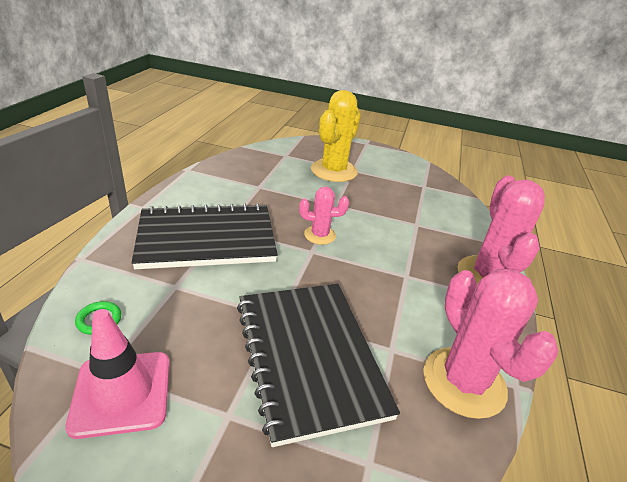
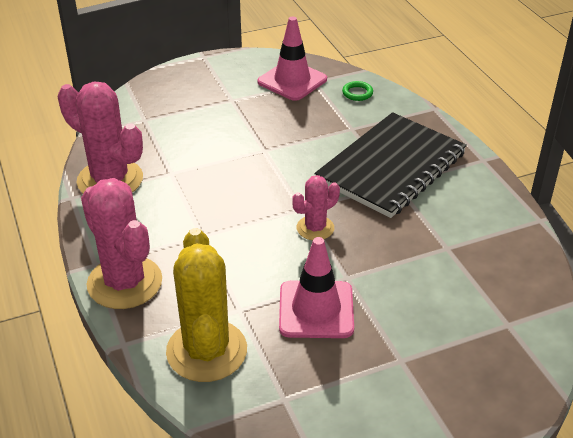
camera: 145 degrees right, 5 degrees up
black notebook [237,284,400,447] -> none
yellow cactus [311,90,361,182] -> yellow cactus moved to [166,228,247,382]
none -> pink traffic cone [279,237,354,338]

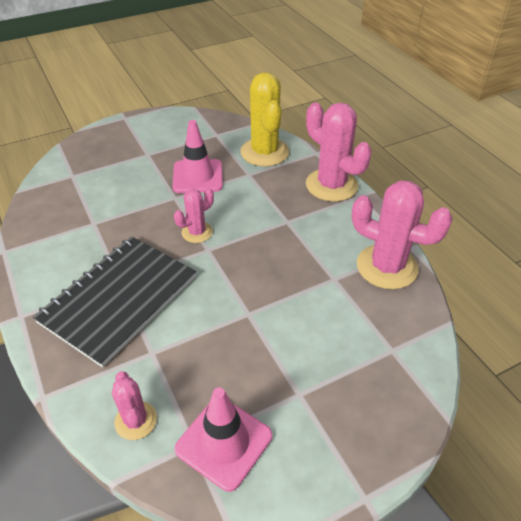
camera: 175 degrees right, 5 degrees up
green ring [342,81,373,101] -> pink cactus [112,371,157,440]

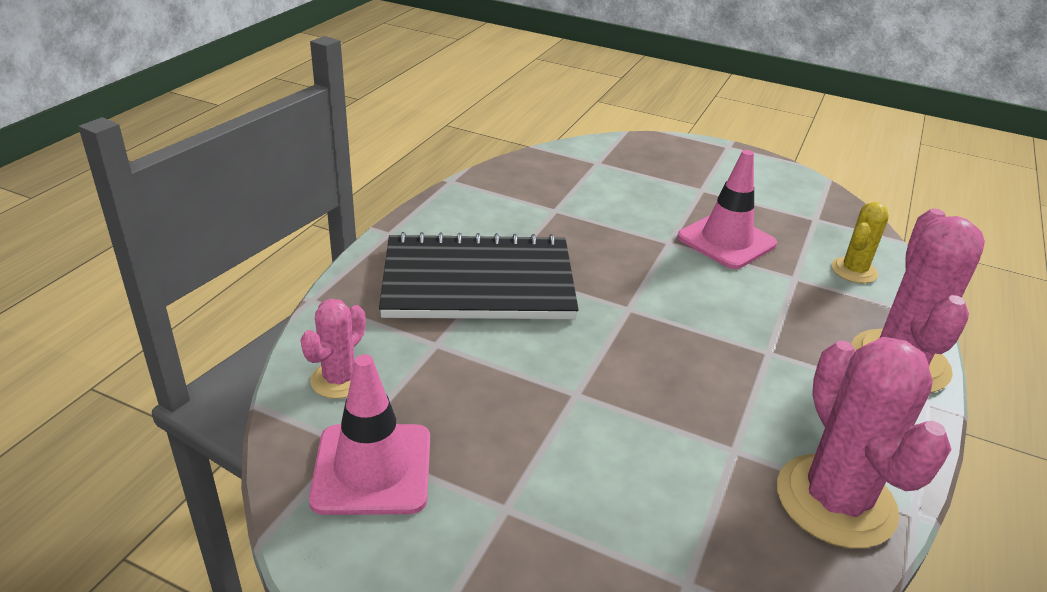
camera: 50 degrees right, 10 degrees down
pink cactus [174,188,214,243] -> none
yellow cactus [240,72,289,167] -> yellow cactus [831,202,889,283], size x0.54

